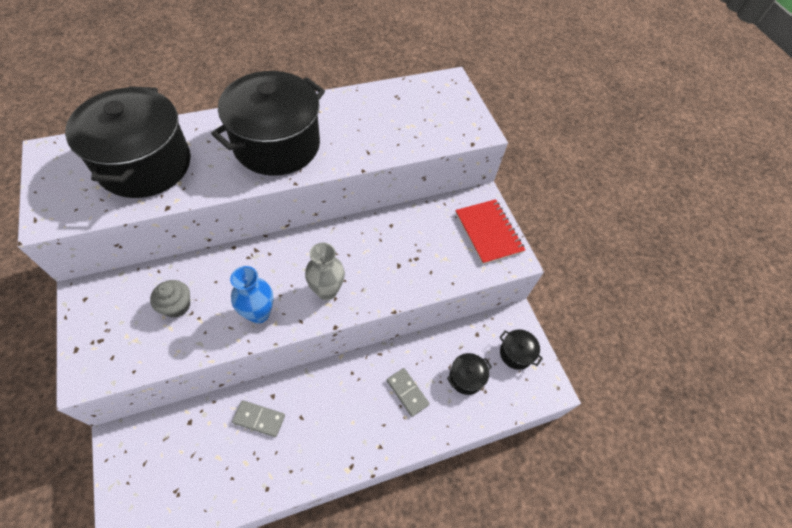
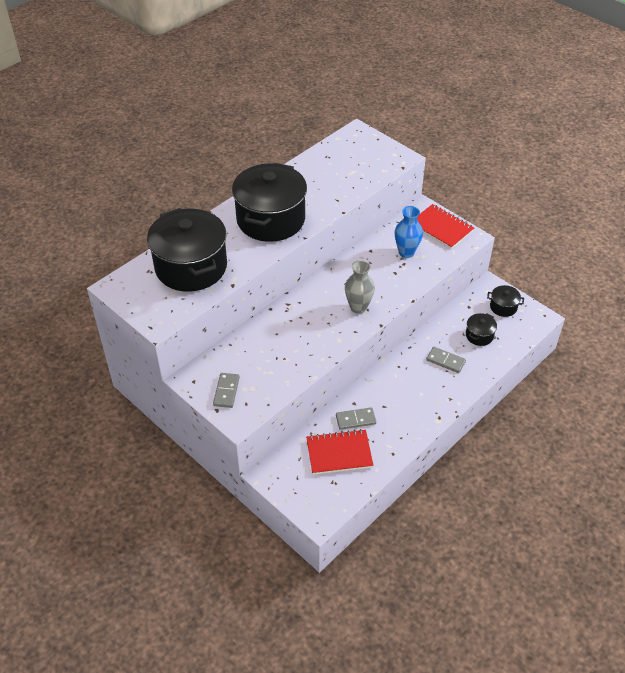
camera: 20 degrees left, 10 degrees down
grey cupcake [150,280,190,318] -> none
blue vase [230,266,273,323] -> blue vase moved to [395,206,423,258]
none -> grey domino [213,373,240,408]
none -> red notebook [306,429,373,475]

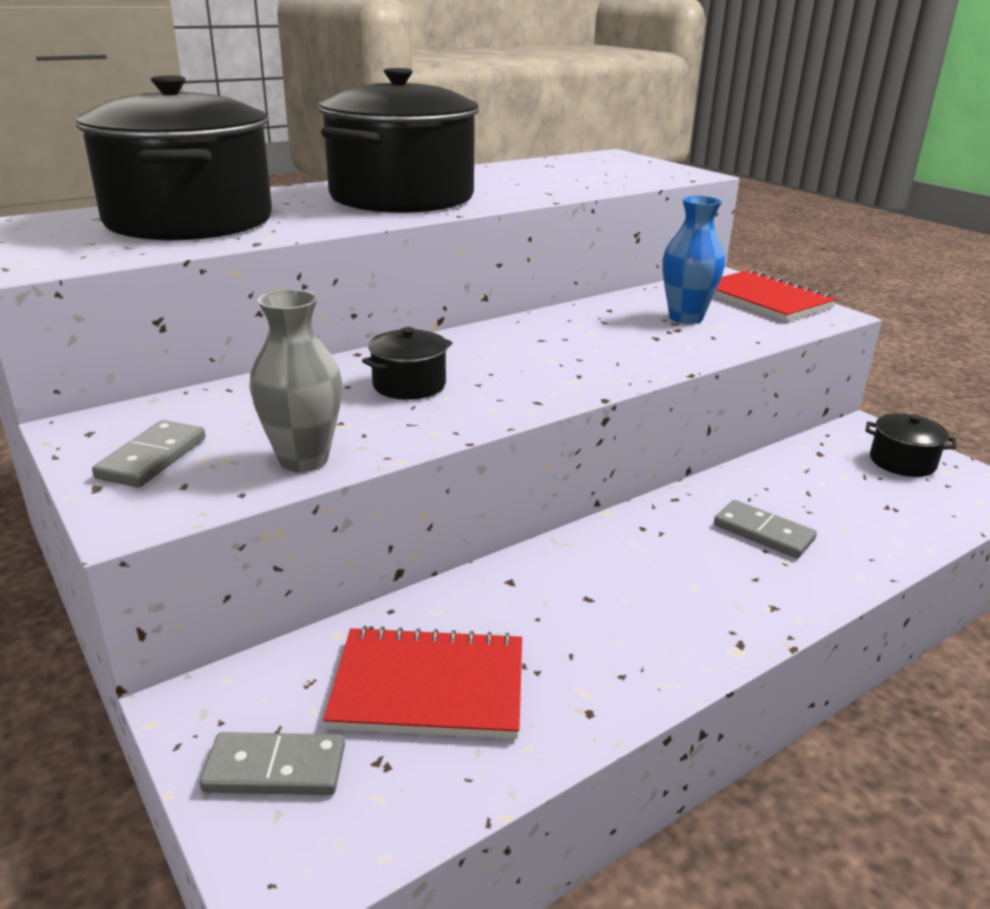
camera: 10 degrees right, 20 degrees down
grey domino [336,407,376,430] -> grey domino moved to [200,732,345,795]
grey vase [345,260,375,314] -> grey vase moved to [250,289,342,472]
black pot [466,313,497,346] -> black pot moved to [362,327,452,400]

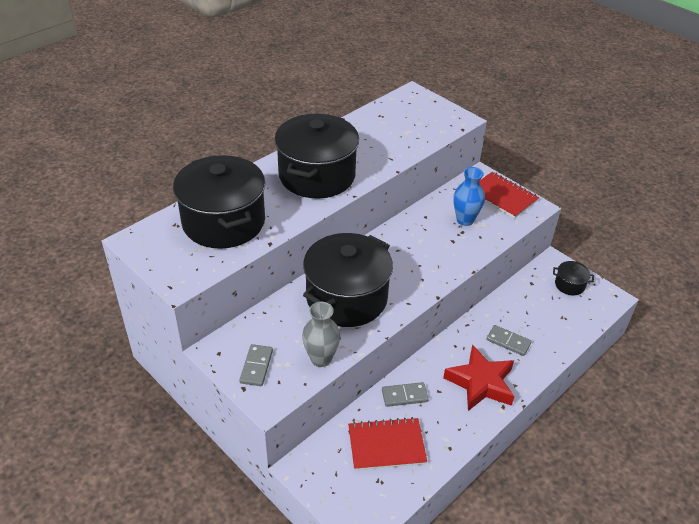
camera: 10 degrees left, 15 degrees up
grey domino [200,732,345,795] -> grey domino moved to [382,382,428,407]
black pot [362,327,452,400] -> black pot [303,233,393,327], size x2.36
none -> red star [443,345,515,411]

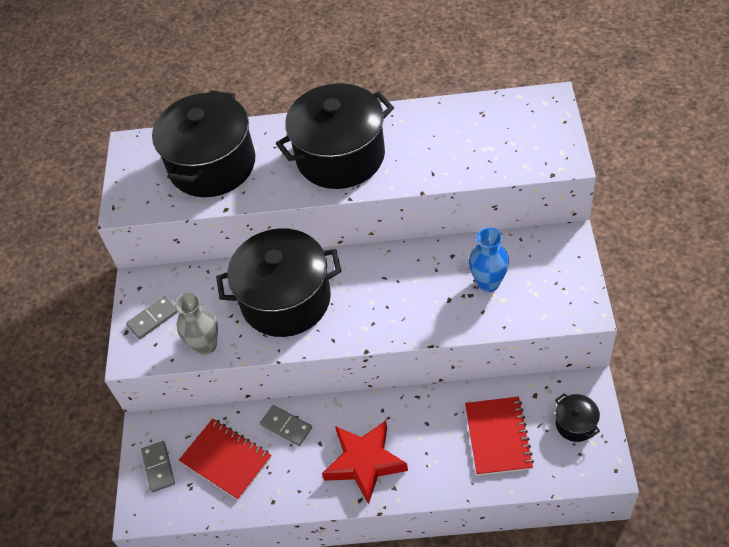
camera: 50 degrees right, 10 degrees up
red notebook [479,172,539,219] -> red notebook moved to [465,397,534,476]
grey domino [486,325,532,356] -> grey domino moved to [141,441,175,492]

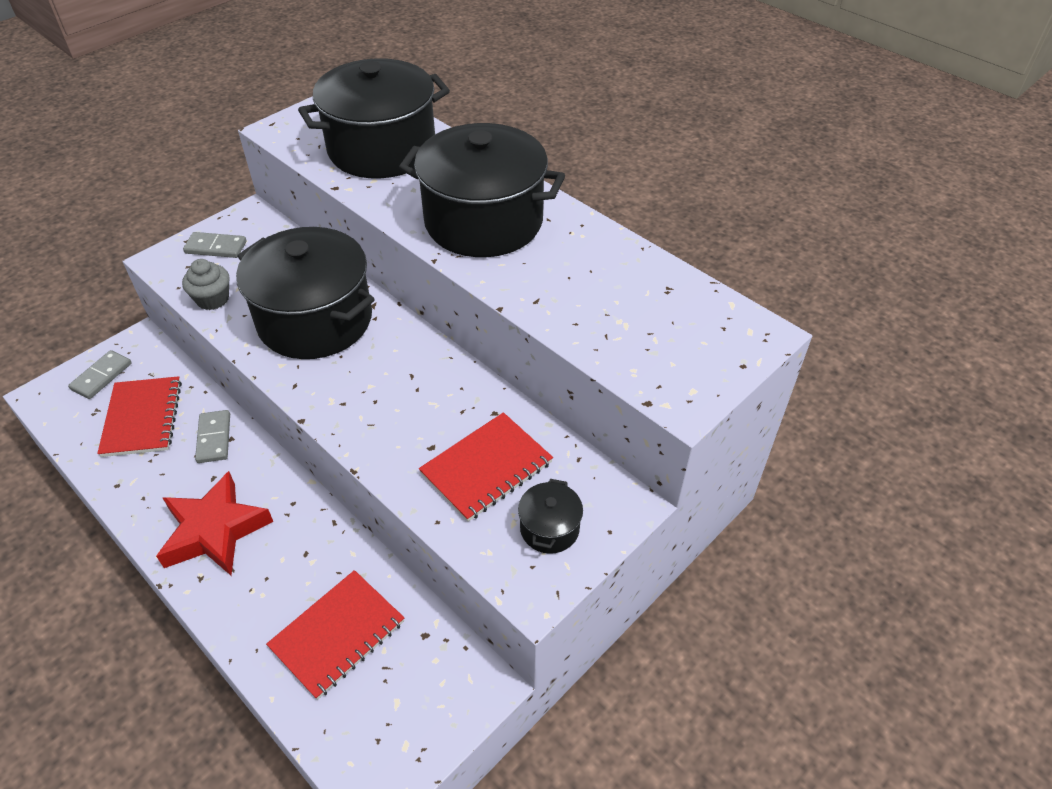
camera: 40 degrees right, 5 degrees down
grey vase [175,293,218,355] -> grey cupcake [182,259,230,310]
blue vase [469,227,509,292] -> red notebook [419,412,553,522]
black pot [555,393,600,442] -> black pot moved to [518,479,583,554]

